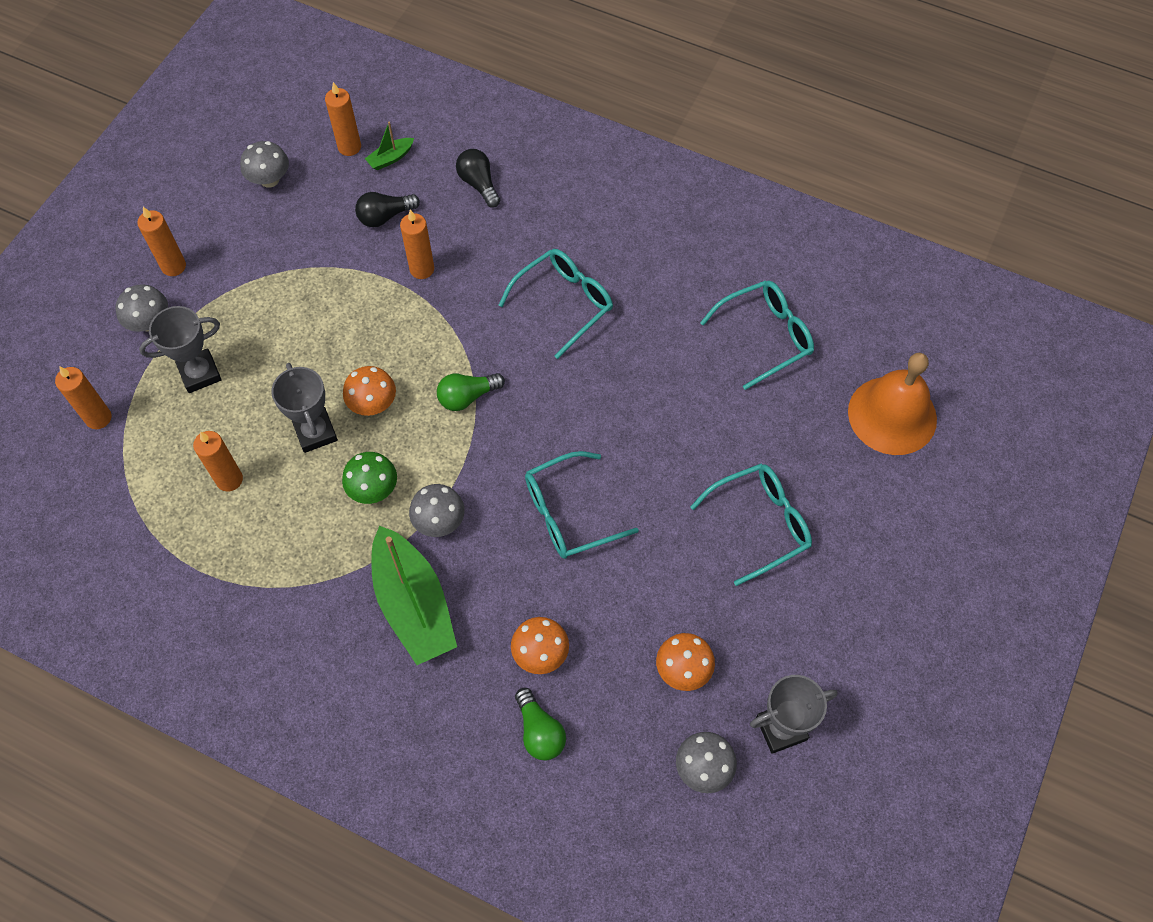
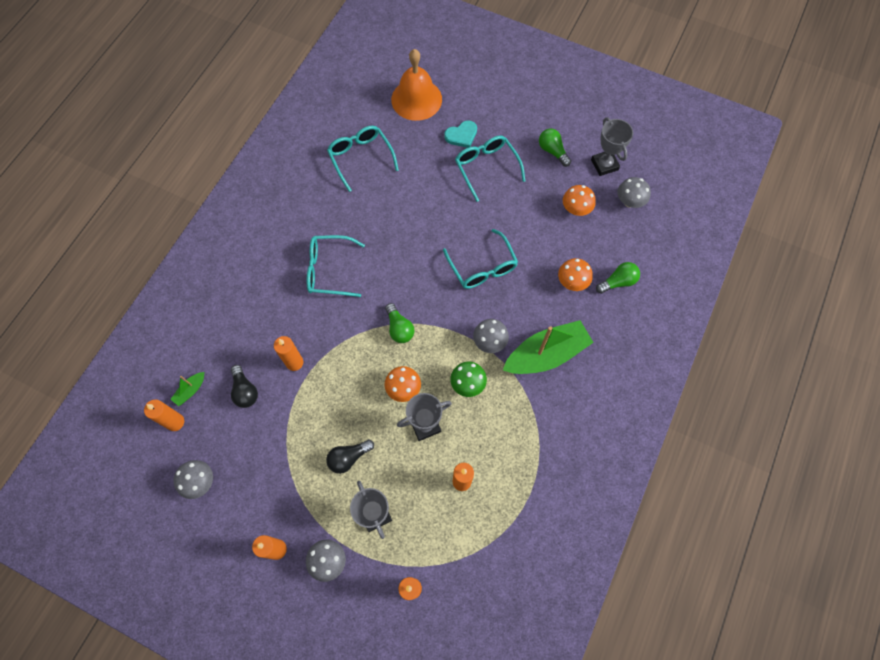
camera: 90 degrees left, 5 degrees up
green boat [365,122,414,170] -> green boat turned 75 degrees clockwise [171,372,204,406]
black light bulb [456,149,500,208] -> black light bulb moved to [326,439,374,474]
turquoise glasses [499,249,613,359] -> turquoise glasses turned 45 degrees counterclockwise [307,235,365,297]
none -> turquoise heart [444,120,477,148]
none -> green light bulb [539,129,571,167]

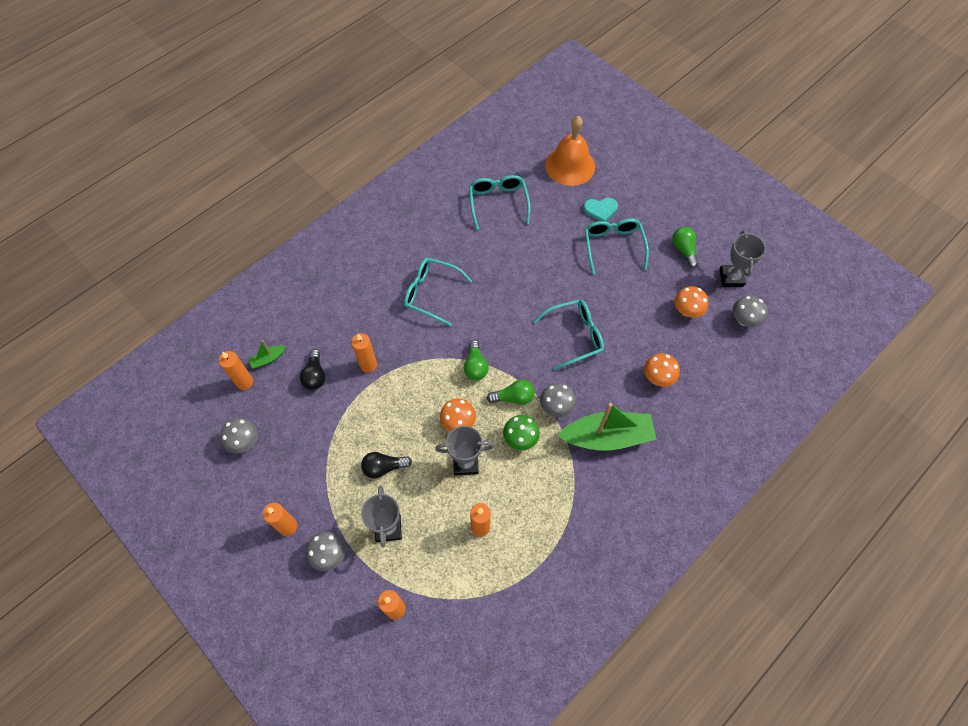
camera: 20 degrees right, 5 degrees down
turquoise glasses [443,229,518,289] -> turquoise glasses turned 105 degrees counterclockwise [533,299,604,370]
green light bulb [596,262,640,294] -> green light bulb moved to [487,379,535,405]

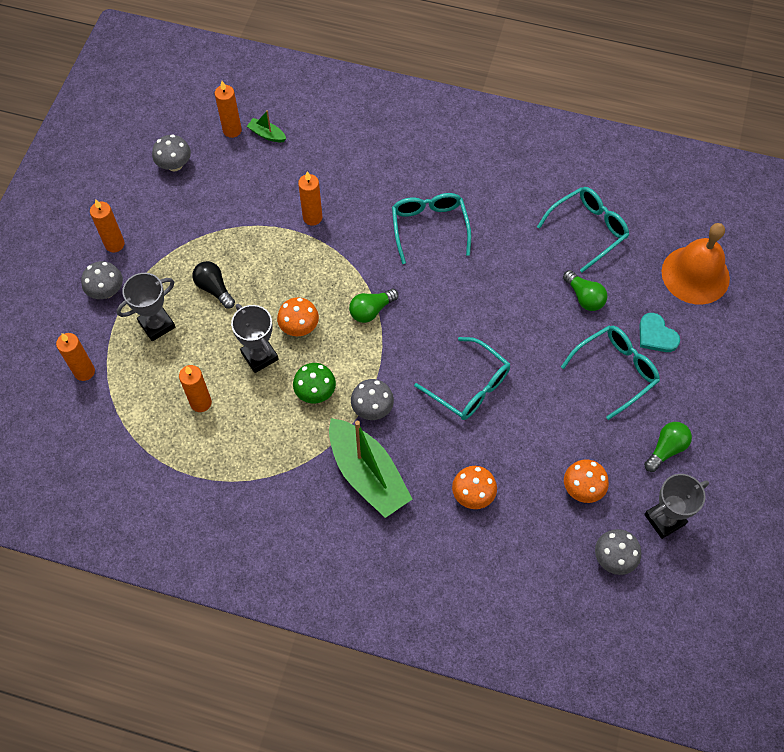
camera: 60 degrees right, 0 degrees up
black light bulb [300,349,325,390] -> none
green light bulb [487,379,535,405] -> green light bulb moved to [563,270,608,311]

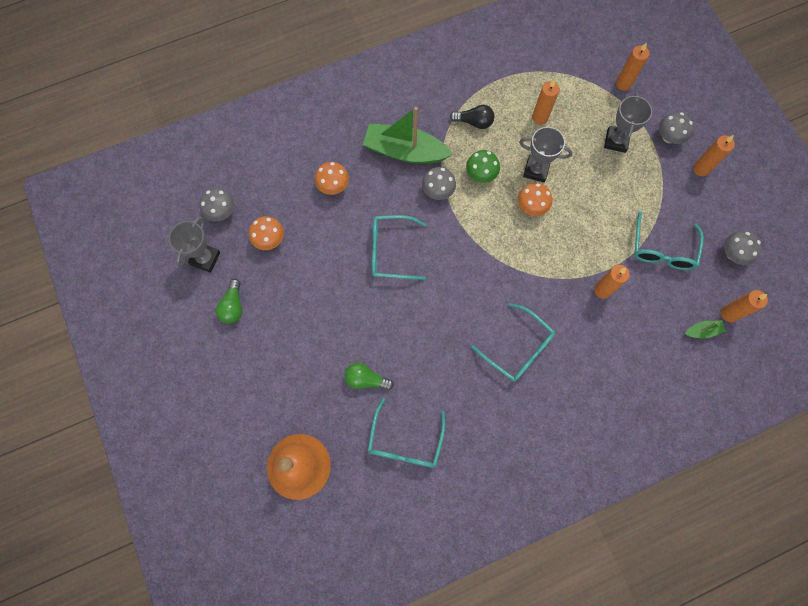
camera: 140 degrees right, 10 degrees up
black light bulb [192,261,235,309] -> black light bulb moved to [450,105,494,129]
green light bulb [349,289,399,323] -> none
turquoise glasses [561,326,660,420] -> turquoise glasses moved to [634,211,704,270]
turquoise heart [639,313,680,352] -> none

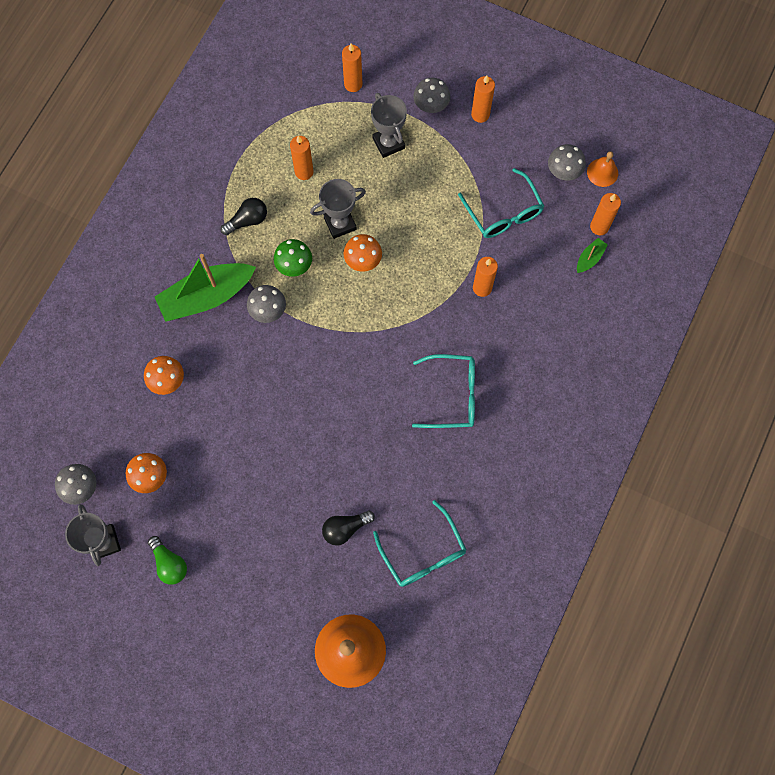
camera: 40 degrees left, 0 degrees up
green light bulb [344,362,394,390] -> black light bulb [322,510,375,546]
turquoise glasses [372,215,426,280] -> none
none -> orange bell [587,151,618,187]

